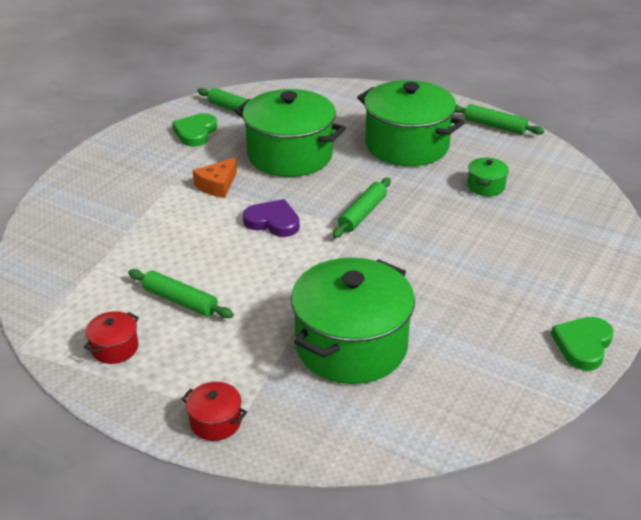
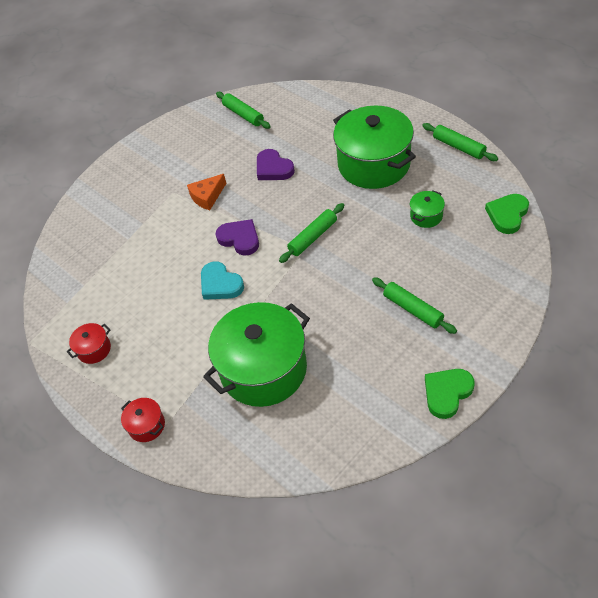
camera: 20 degrees right, 15 degrees up
green rolling pin [128,269,234,318] -> green rolling pin moved to [372,277,457,334]
green heart [172,113,217,147] -> green heart moved to [485,194,529,234]
green pot [235,89,346,177] -> purple heart [257,149,295,180]
none -> turquoise heart [201,261,244,300]

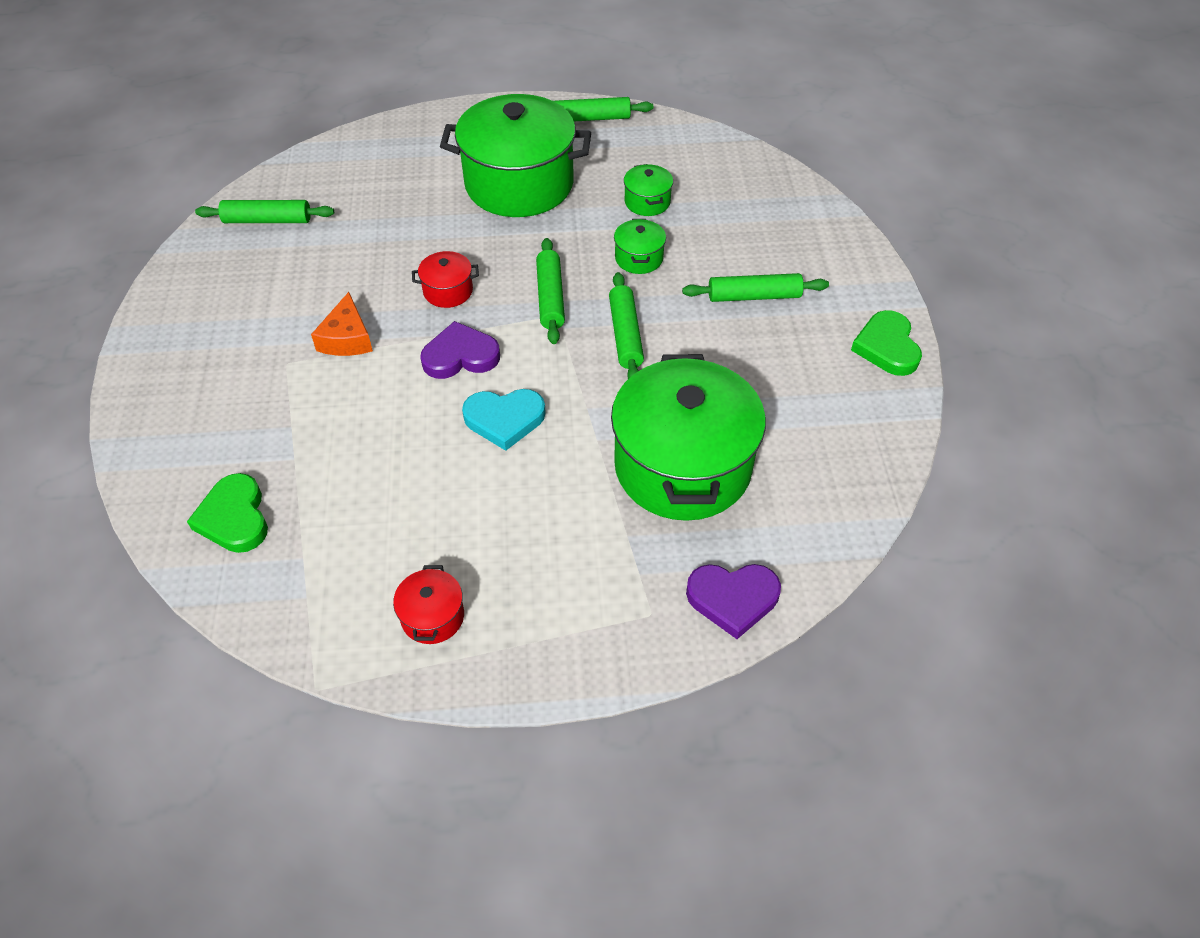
camera: 55 degrees left, 0 degrees up
red pot [121,398,165,442] -> red pot moved to [412,251,479,308]
purple heart [257,149,295,180] -> purple heart moved to [686,564,781,639]
green heart [485,194,529,234] -> green heart moved to [187,473,268,553]
none -> green rolling pin [609,272,644,379]
none -> green pot [614,219,666,274]

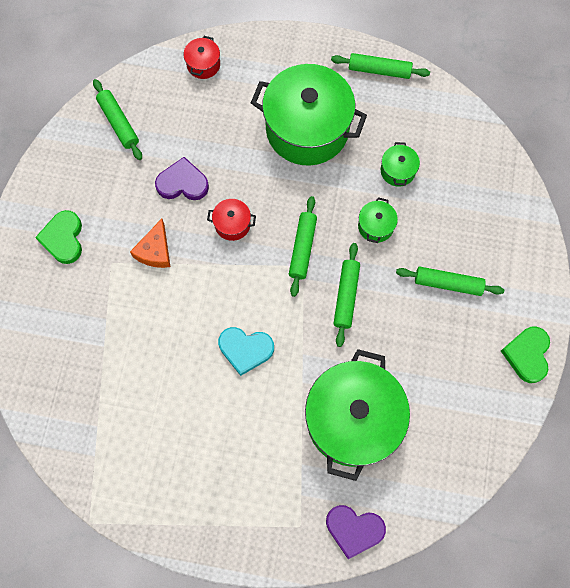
camera: 15 degrees right, 20 degrees up
green heart [187,473,268,553] -> green heart moved to [35,210,82,264]
green rolling pin [195,200,334,223] -> green rolling pin turned 45 degrees clockwise [93,79,142,160]
red pot [393,565,464,644] -> red pot moved to [184,36,220,79]
purple heart [420,321,500,379] -> purple heart moved to [155,157,209,200]

